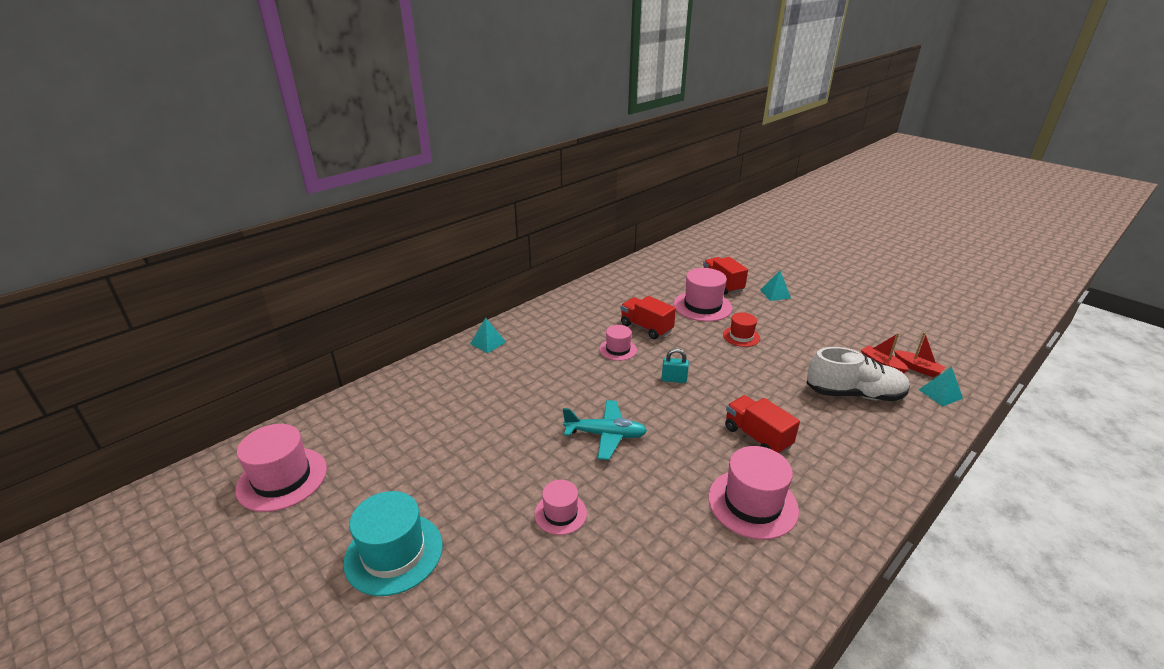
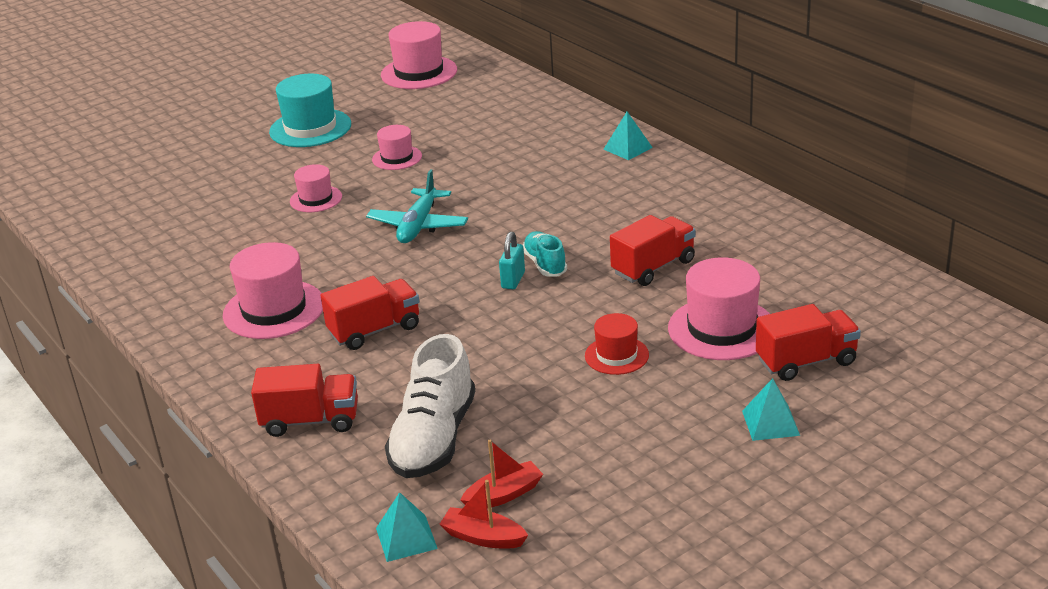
camera: 100 degrees right, 0 degrees up
pink hat [599,325,637,361] -> pink hat moved to [372,125,422,170]
red boat [894,332,945,377] -> red boat turned 60 degrees clockwise [439,480,528,548]
none -> red truck [251,364,358,437]
none -> turquoise shoe [523,231,567,276]

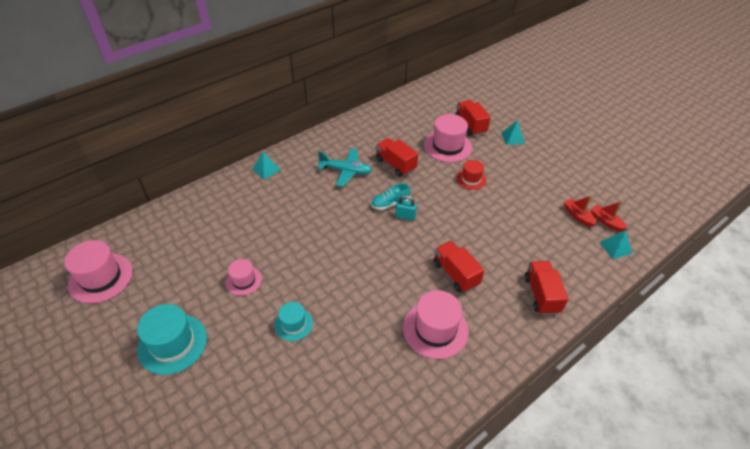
camera: 95 degrees left, 15 degrees up
pink hat [290,164,342,212] -> turquoise hat [275,302,313,341]
turquoise plane [366,169,468,243] -> turquoise plane moved to [318,148,372,187]
white shoe [385,334,475,478] -> none
red boat [439,480,528,548] -> red boat turned 120 degrees clockwise [591,201,627,232]

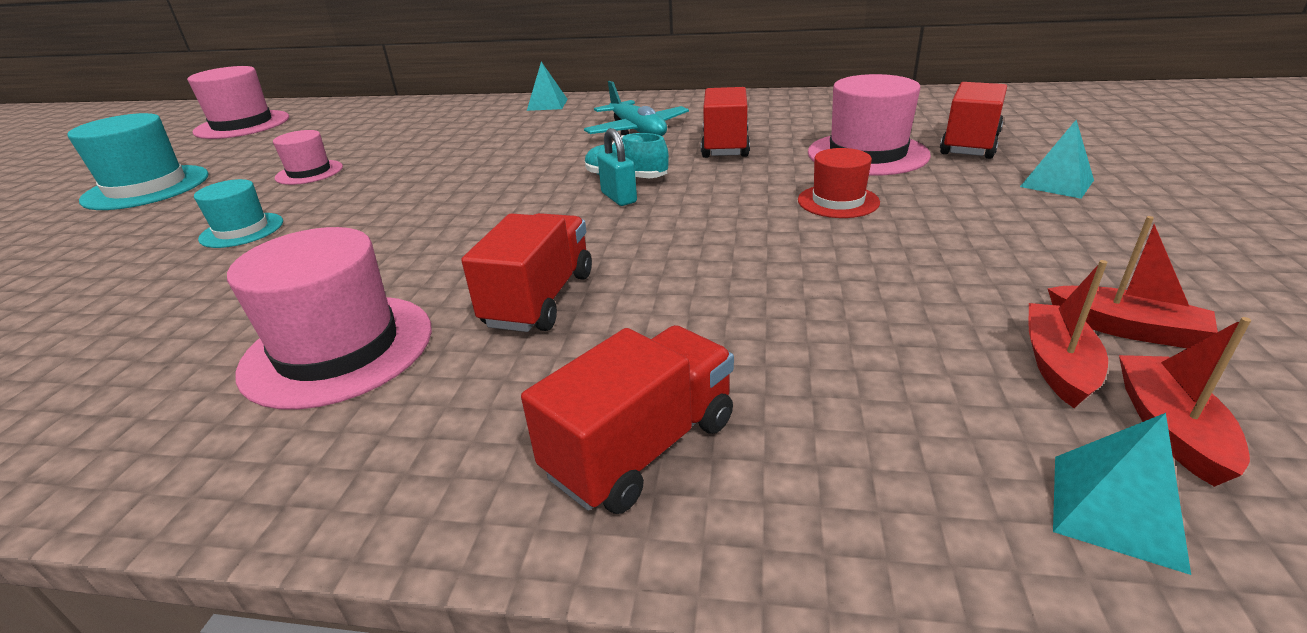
camera: 50 degrees right, 15 degrees down
none -> red boat [1047,216,1218,348]

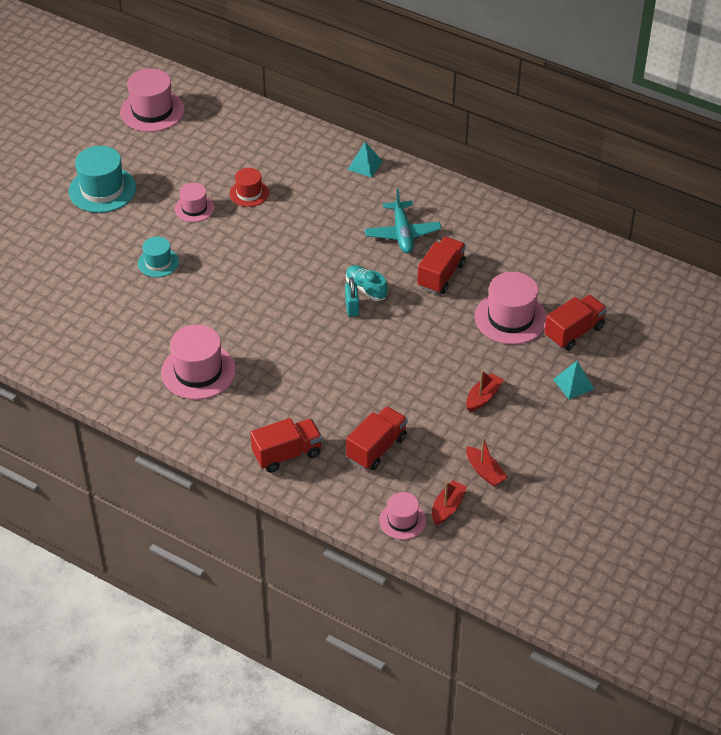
camera: 20 degrees right, 15 degrees up
red truck [461,213,592,332] -> red truck moved to [346,406,407,470]
red hat [798,148,880,218] -> red hat moved to [229,168,269,207]
red boat [1028,260,1108,408] -> red boat moved to [466,370,504,412]
turquoise pyramid [1053,413,1191,575] -> pink hat [379,492,426,540]

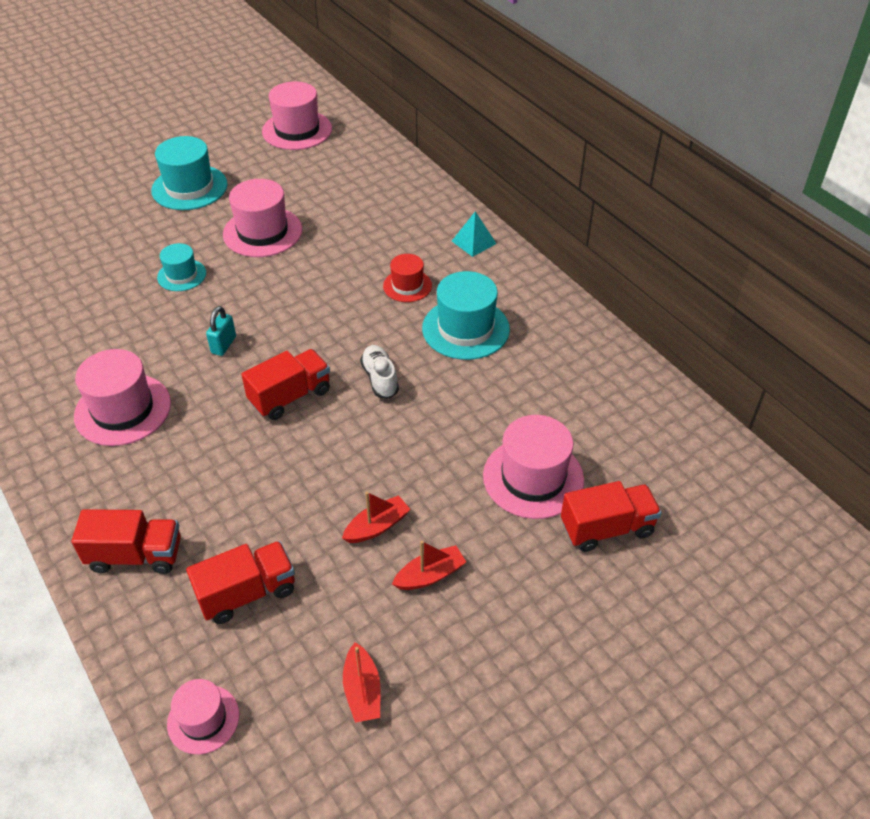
camera: 25 degrees right, 0 degrees up
pink hat [175,183,214,222] -> pink hat [223,179,302,257], size x1.71
red hat [229,168,269,207] -> red hat moved to [383,254,432,302]
turquoise padlock [345,277,359,317] -> turquoise padlock moved to [206,306,236,356]
turquoise shoe [346,265,388,301] -> white shoe [360,345,399,399]
turquoise plane [365,188,441,253] -> turquoise hat [422,271,510,360]
red truck [417,237,466,294] -> red truck moved to [241,349,330,420]
red boat [432,481,467,525] -> red boat moved to [342,492,411,543]
turquoise pyramid [553,361,594,400] -> none

